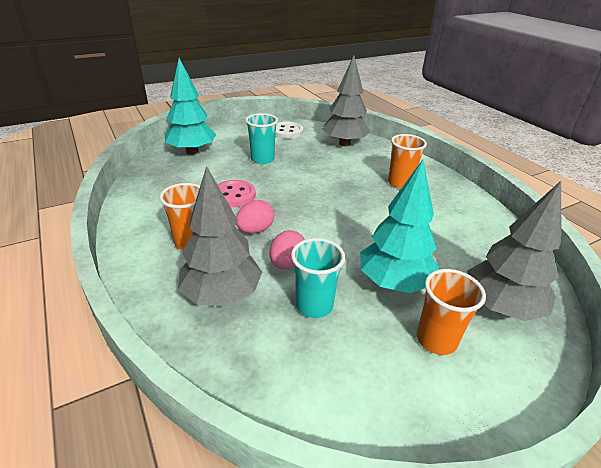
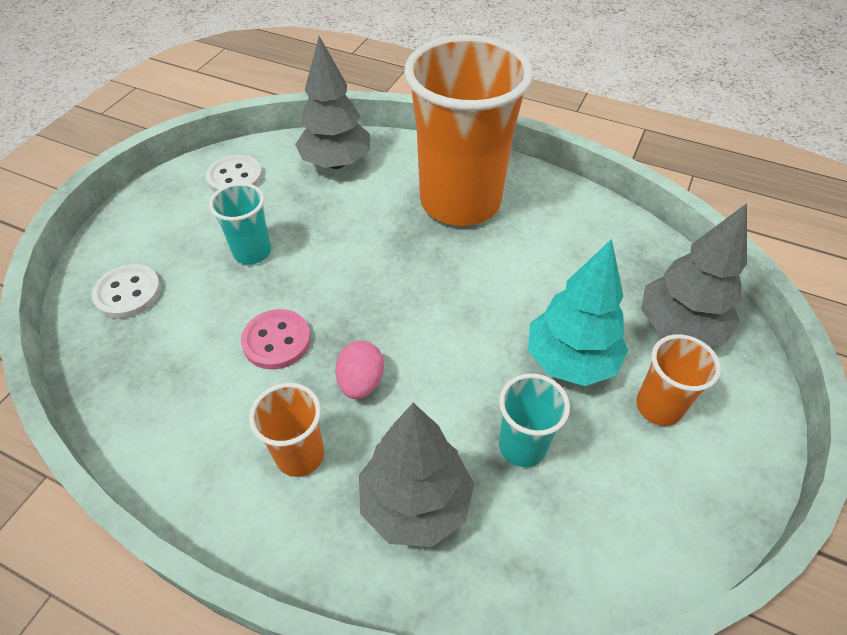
camera: 35 degrees left, 15 degrees up
turquoise tree [165,58,217,155] -> white button [92,264,161,319]
pink egg [269,230,305,269] -> none
orange cup [388,134,427,189] -> orange cup [404,35,533,226], size x2.27

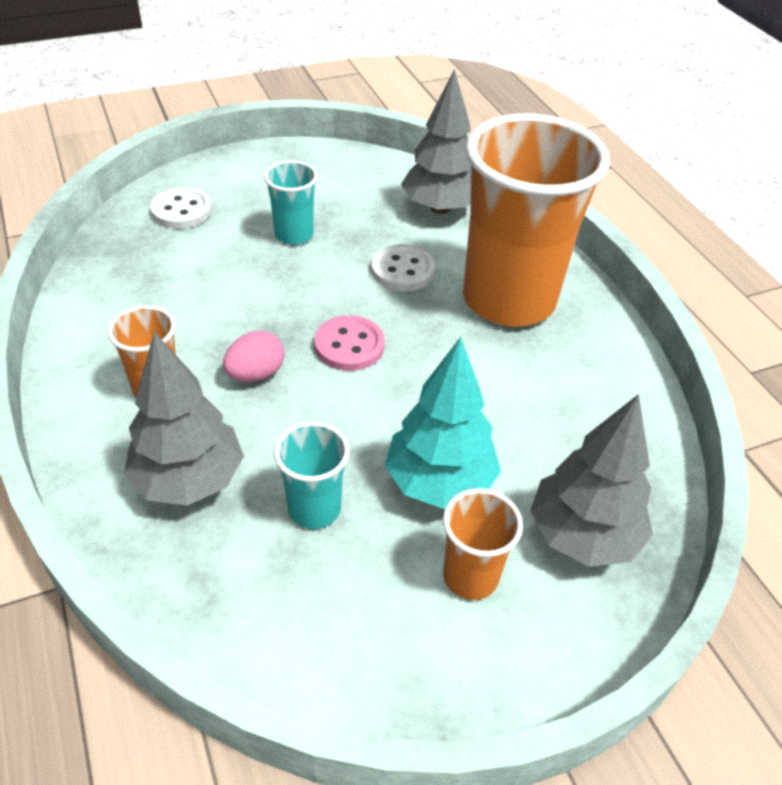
camera: 40 degrees right, 5 degrees down
white button [206,155,263,192] -> white button moved to [371,244,435,291]
pink button [241,309,311,370] -> pink button moved to [314,315,385,371]

